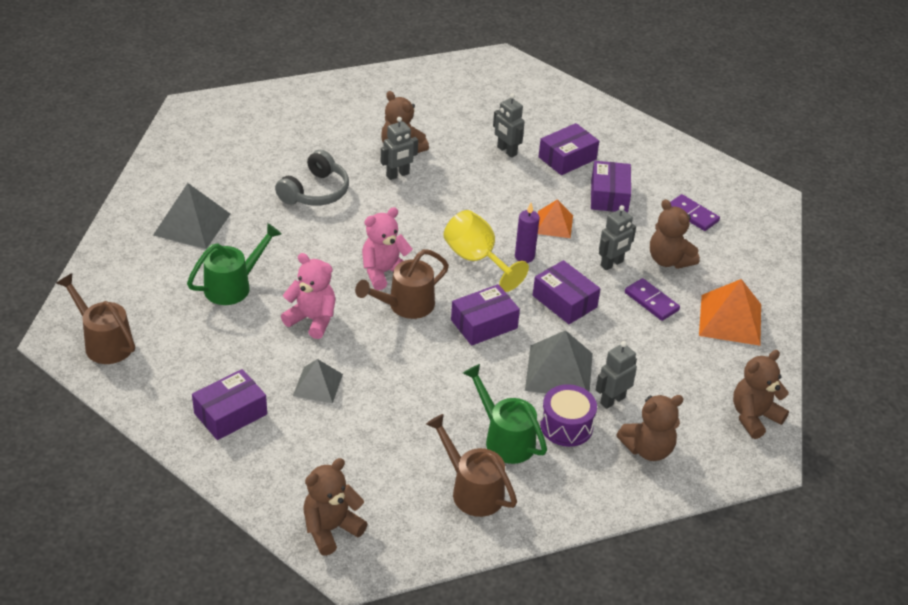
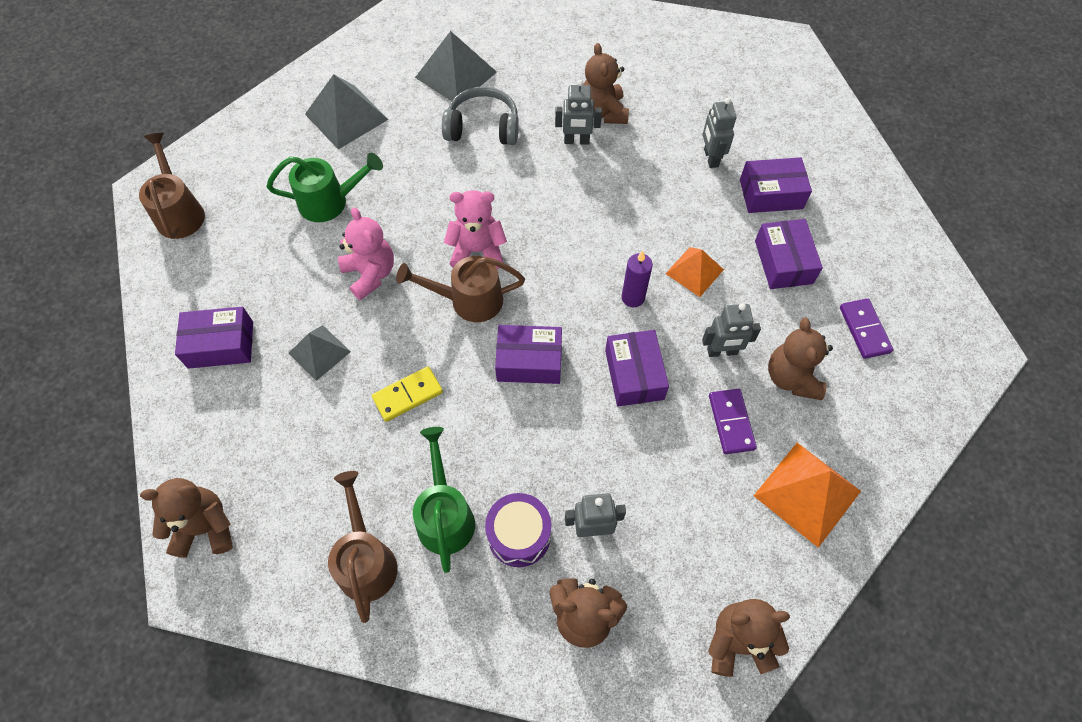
camera: 35 degrees right, 20 degrees up
grey headphones [275,150,349,206] -> grey headphones turned 150 degrees counterclockwise [442,87,519,145]
yellow goblet [443,210,529,292] -> none
grey pyramid [525,330,593,394] -> grey pyramid moved to [415,31,497,101]
purple box [591,161,631,213] -> purple box turned 45 degrees counterclockwise [755,219,823,289]
none -> yellow domino [372,367,443,422]

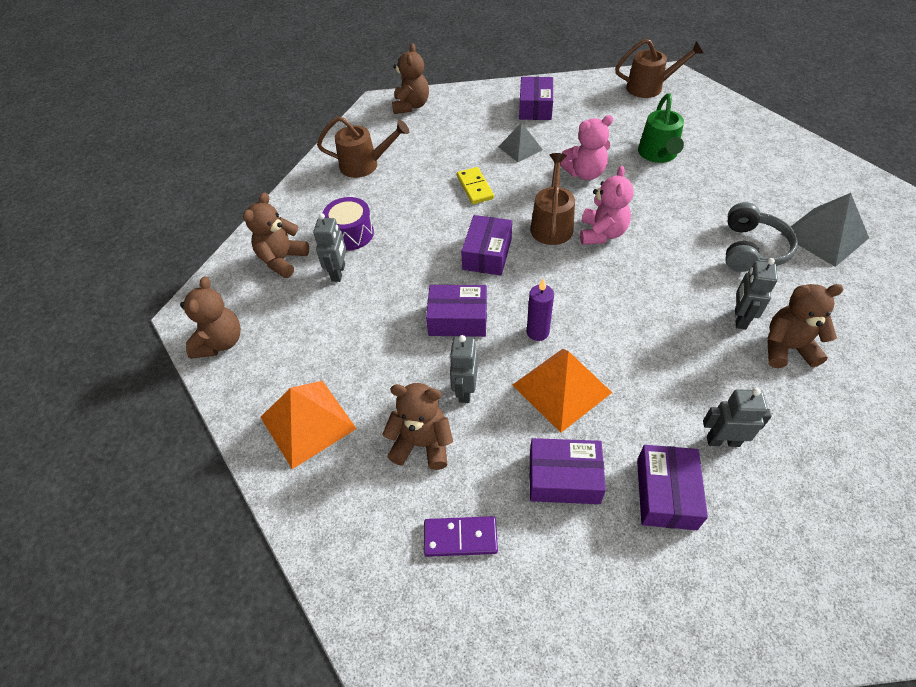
camera: 105 degrees right, 10 degrees down
grey pyramid [305,74,389,150] -> none
green watering can [413,427,475,573] -> none
orange pyramid [666,247,724,297] -> orange pyramid [512,349,612,433], size x1.59
purple domino [709,389,757,454] -> none

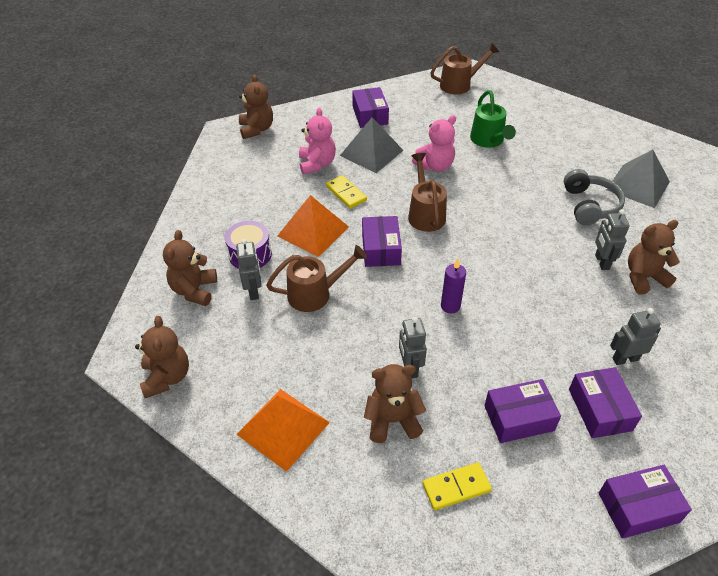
camera: 20 degrees left, 5 degrees down
brown watering can [317,116,409,178] -> brown watering can moved to [266,245,367,312]
purple domino [424,516,498,557] -> yellow domino [422,462,492,510]
purple box [426,285,487,337] -> purple box moved to [599,465,692,539]
grey pyramid [498,122,543,162] -> grey pyramid [340,117,404,173], size x1.59
orange pyramid [512,349,612,433] -> orange pyramid moved to [277,195,349,257]
pink teddy bear [580,166,634,245] -> pink teddy bear moved to [299,108,336,174]

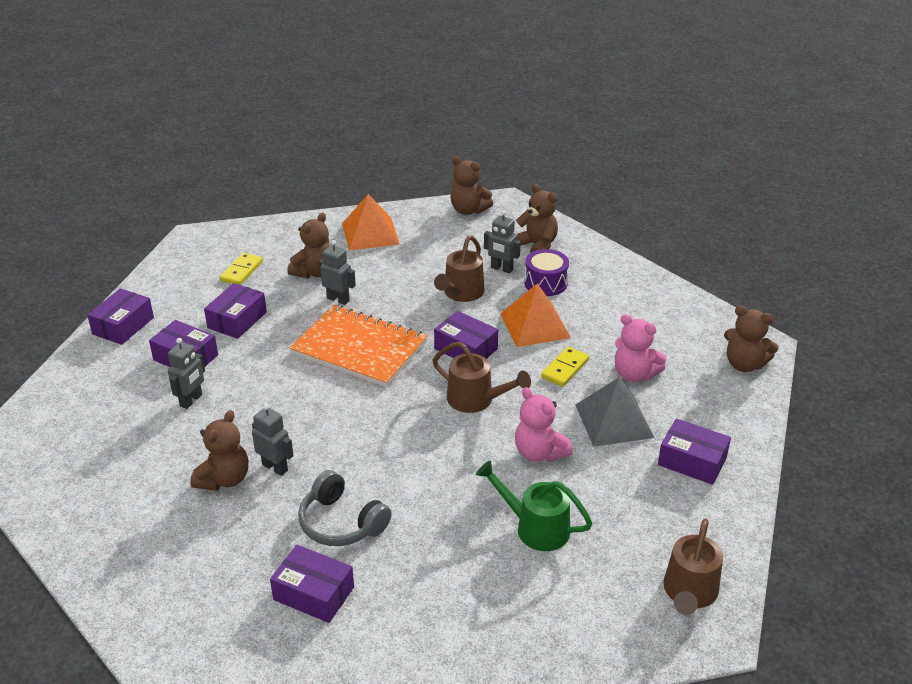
camera: 130 degrees right, 10 degrees down
yellow domino [326,175,367,209] -> yellow domino turned 60 degrees counterclockwise [541,347,589,387]
pink teddy bear [412,115,456,172] -> pink teddy bear turned 45 degrees counterclockwise [515,387,573,462]
purple candle [441,258,466,314] -> orange notebook [290,305,428,387]
grey pyramid [607,149,670,208] -> purple box [270,545,354,623]

